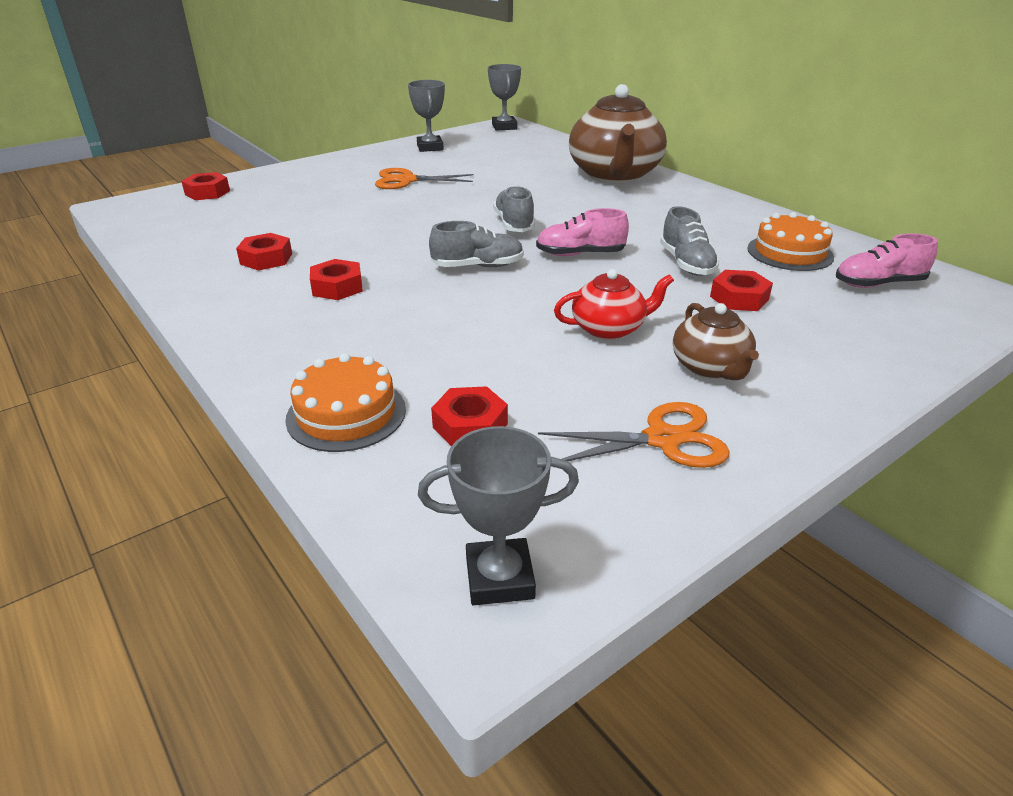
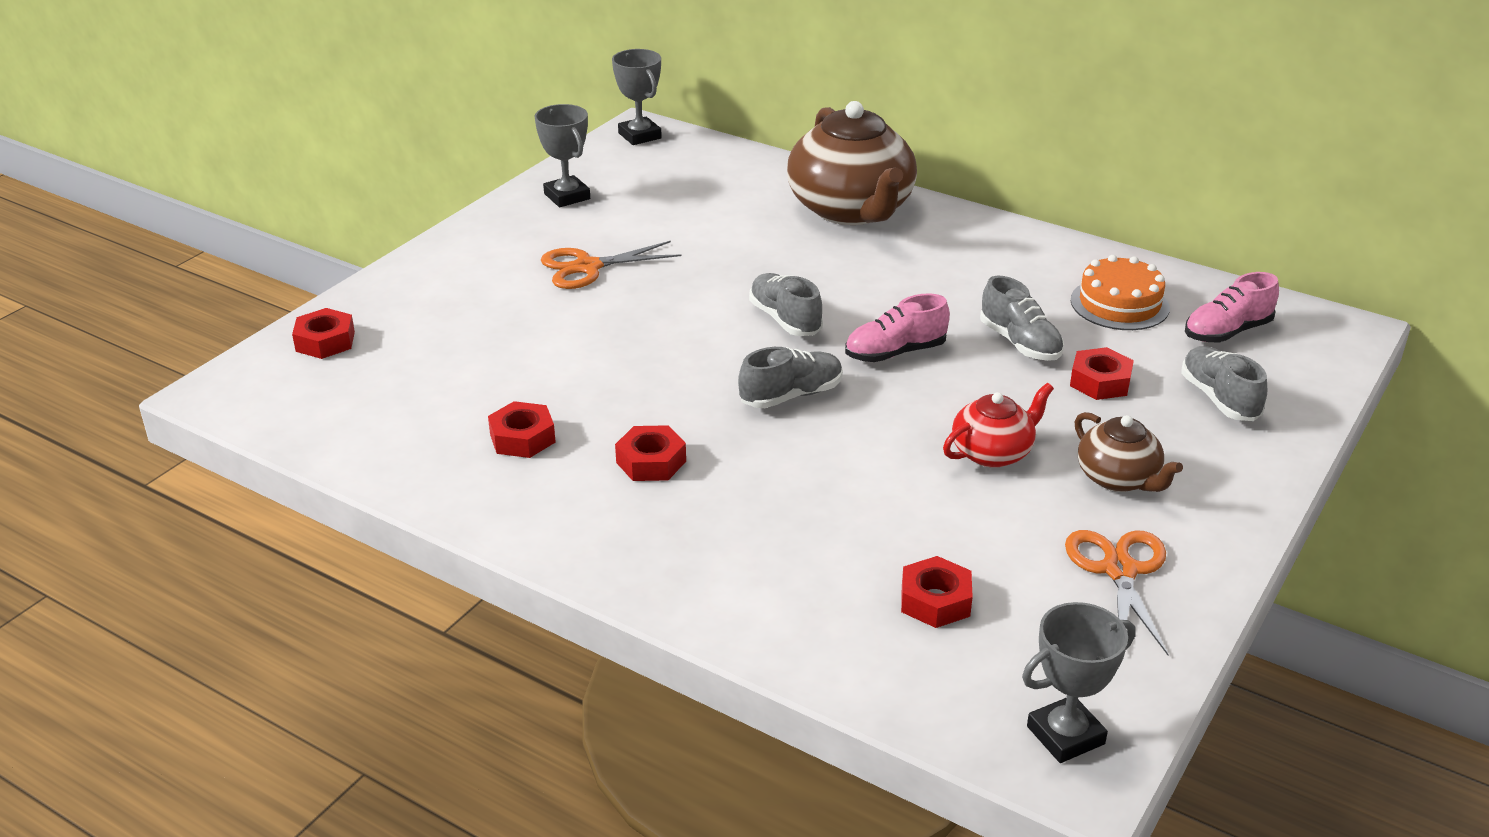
camera: 20 degrees left, 0 degrees up
orange cake [285,353,406,452] -> none
orange scissors [538,402,730,468] -> orange scissors turned 60 degrees counterclockwise [1065,530,1169,655]
none -> grey shoe [1181,346,1267,421]

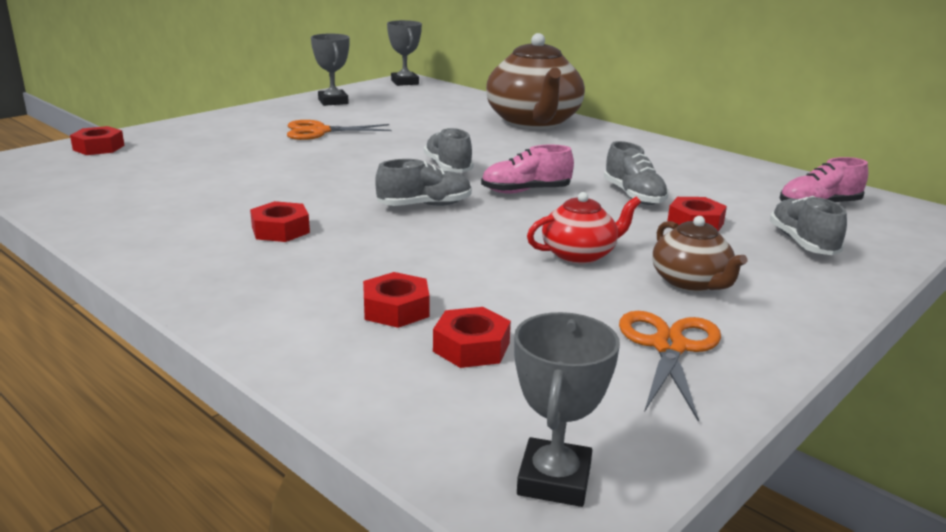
camera: 10 degrees right, 10 degrees down
red nut [488,401,556,458] -> red nut moved to [363,272,430,328]
grey trophy [1022,602,1135,763] -> grey trophy turned 60 degrees counterclockwise [514,312,620,507]
orange cake [1071,255,1170,330] -> none

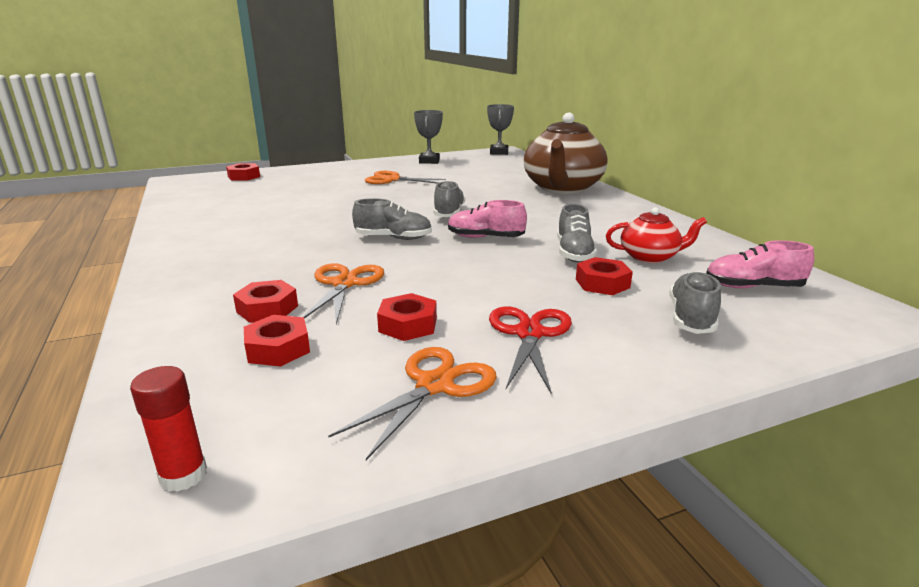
camera: 25 degrees right, 0 degrees up
red nut [250,201,310,242] -> red nut moved to [377,293,437,341]
grey trophy [514,312,620,507] -> red glue stick [130,366,207,492]
red teapot [527,192,641,264] -> red teapot moved to [606,207,707,264]
brown teapot [652,216,747,292] -> red scissors [489,306,572,395]
none -> orange scissors [303,263,384,324]

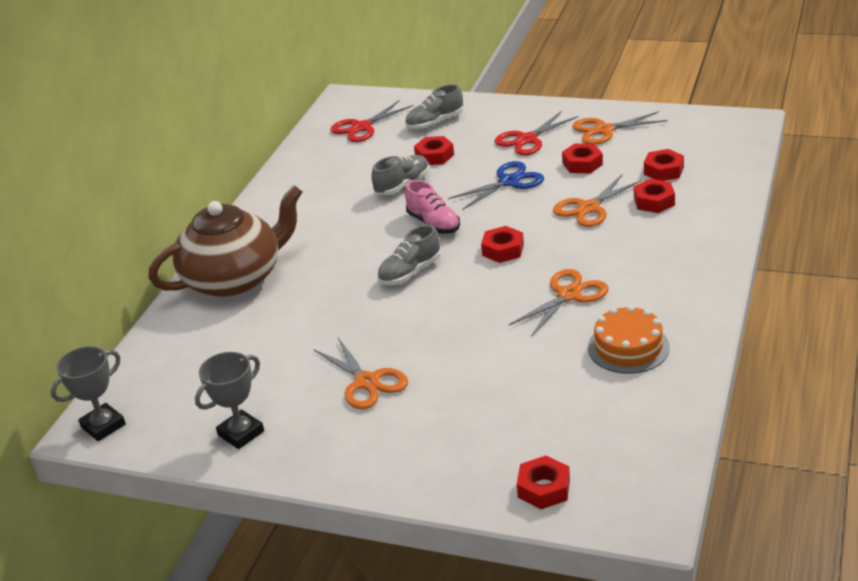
camera: 135 degrees left, 10 degrees up
red glue stick [130,366,207,492] -> none
grey shoe [352,198,432,240] -> red nut [481,226,524,263]
red teapot [606,207,707,264] -> none
pink shoe [706,240,814,288] -> red scissors [330,100,414,142]
none -> blue scissors [448,161,544,210]
none -> orange scissors [509,269,608,337]
none -> orange cake [588,305,670,374]

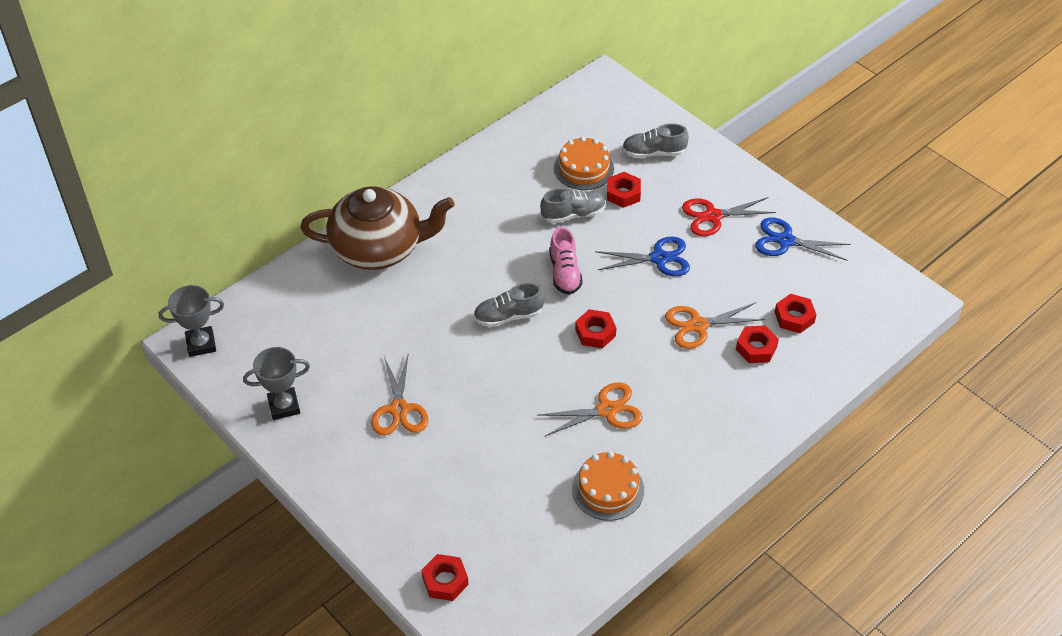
camera: 25 degrees right, 15 degrees up
red scissors [330,100,414,142] -> none
red nut [562,144,603,174] -> none
orange scissors [572,111,668,145] -> blue scissors [755,218,850,261]
none -> orange cake [554,137,614,190]

